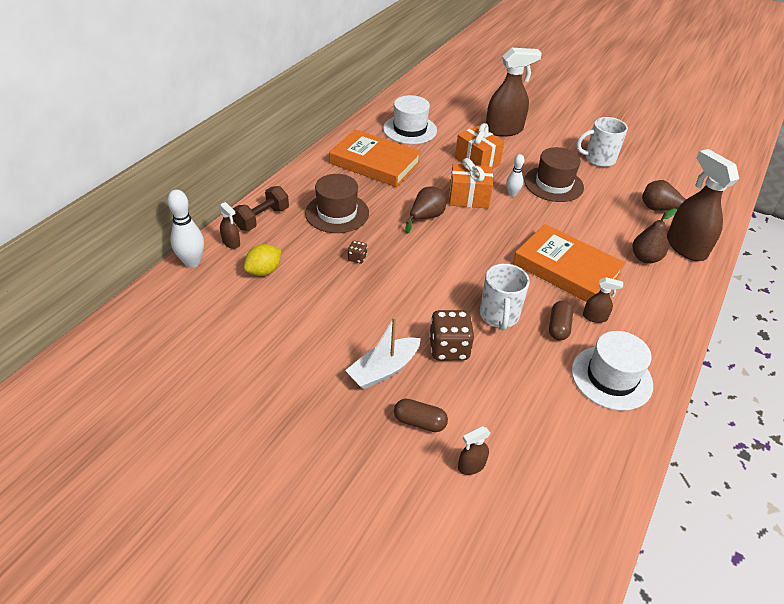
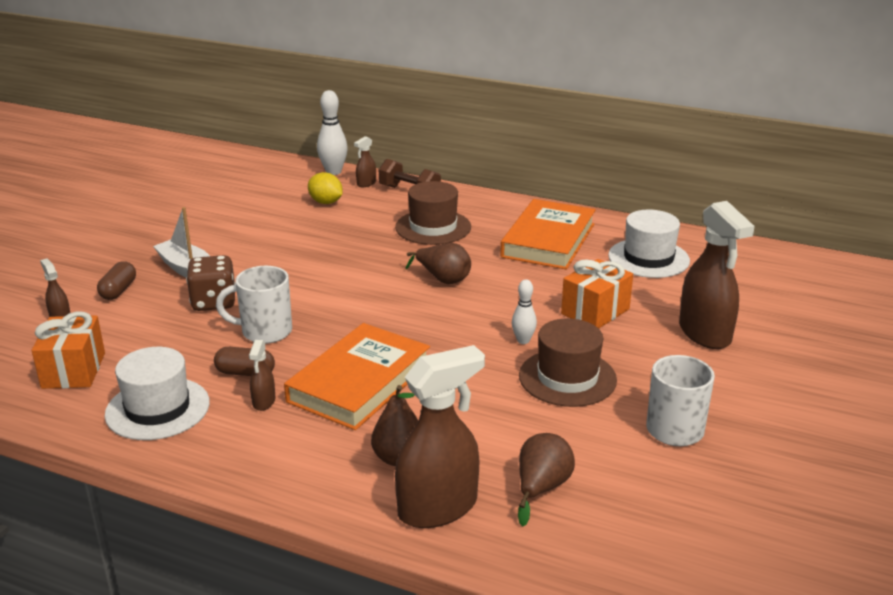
camera: 85 degrees right, 15 degrees down
brown dice [348,241,367,264] -> none
orange gift [449,158,493,209] -> orange gift moved to [32,312,105,389]

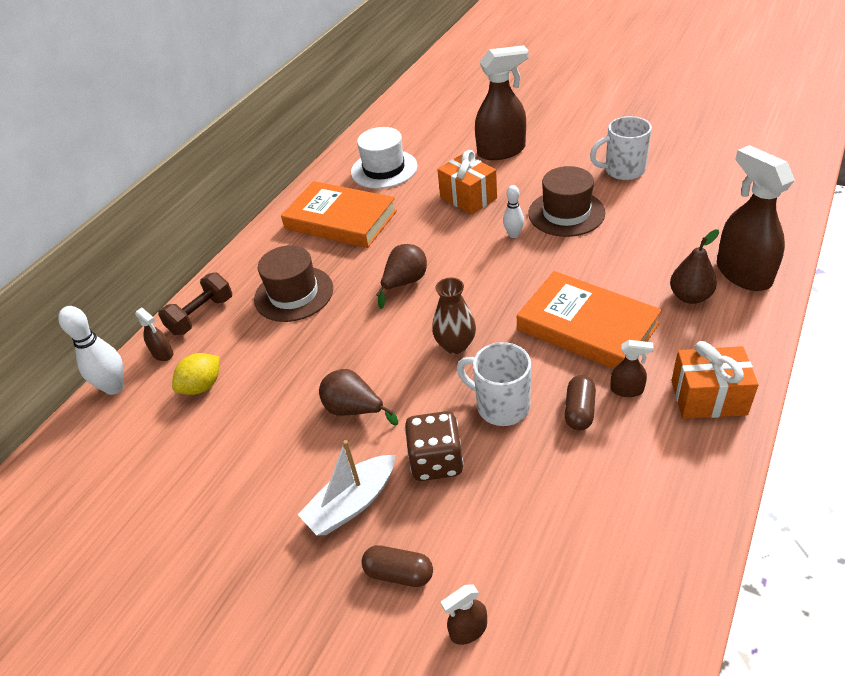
camera: 80 degrees left, 15 degrees up
orange gift [32,312,105,389] -> orange gift moved to [671,341,758,419]
white hat [104,347,210,440] -> none
white mug [216,266,292,344] -> white mug turned 120 degrees clockwise [457,342,531,426]
brown pear [518,433,575,527] -> brown pear moved to [319,369,398,426]
none -> brown vase [432,278,476,354]

